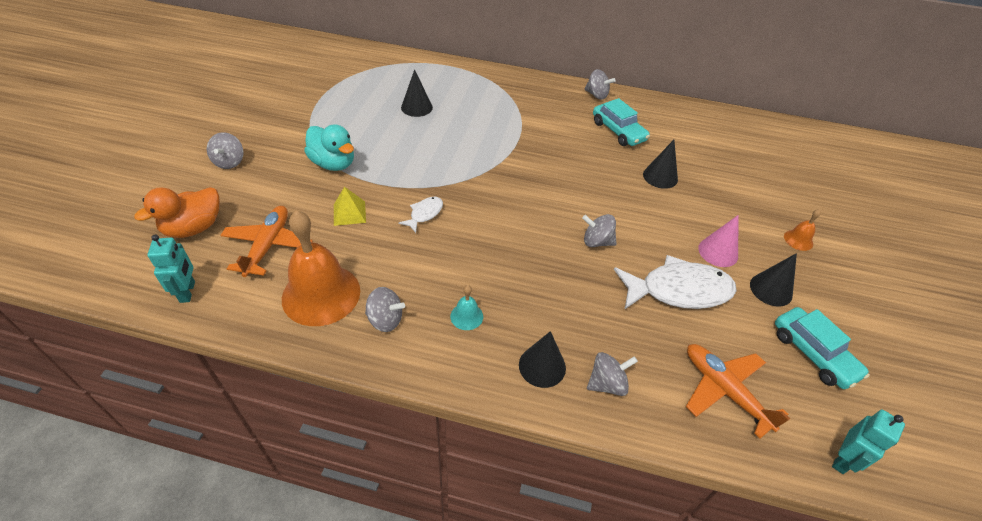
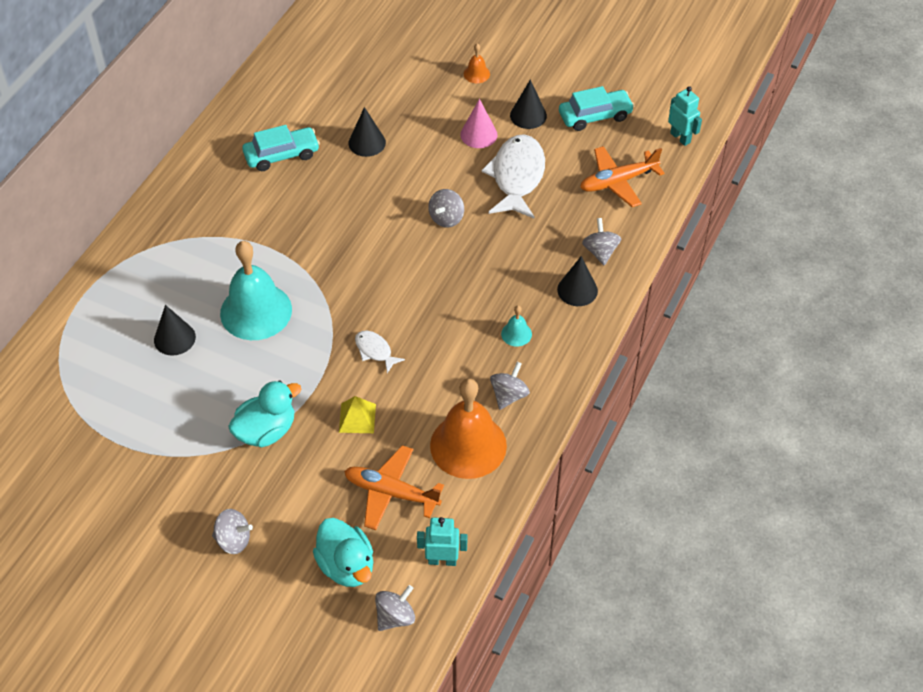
camera: 75 degrees left, 5 degrees up
orange duck [134,187,220,238] -> turquoise duck [313,518,373,587]
grey spinning top [585,69,616,100] -> grey spinning top moved to [375,585,415,631]
none -> turquoise bell [220,241,292,340]

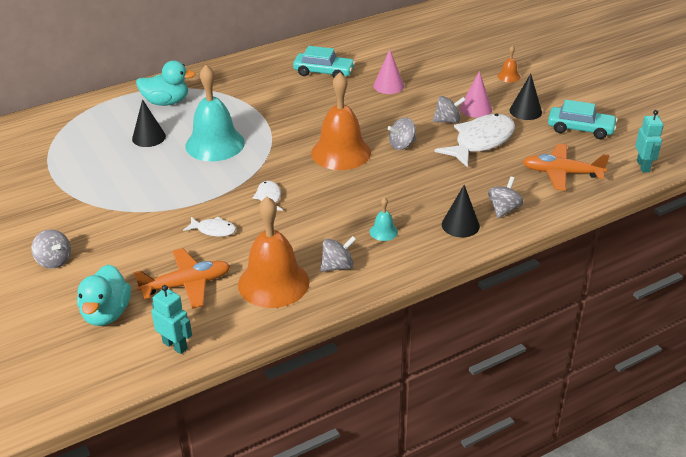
camera: 35 degrees right, 15 degrees down
turquoise duck [228,381,301,447] -> turquoise duck moved to [136,61,195,106]
yellow pyramid [339,396,376,433] -> white fish [183,216,236,237]
orange plane [344,445,444,530] -> orange plane turned 105 degrees clockwise [134,248,230,309]
black cone [348,107,386,157] -> pink cone [373,49,404,94]
grey spinning top [375,585,415,631] -> grey spinning top moved to [433,96,466,124]
none -> orange bell [311,72,371,170]

